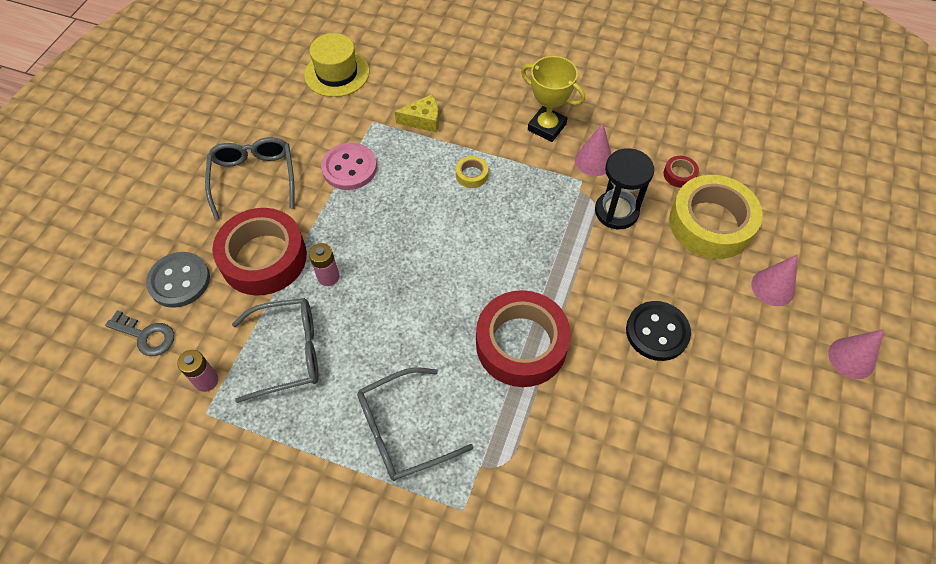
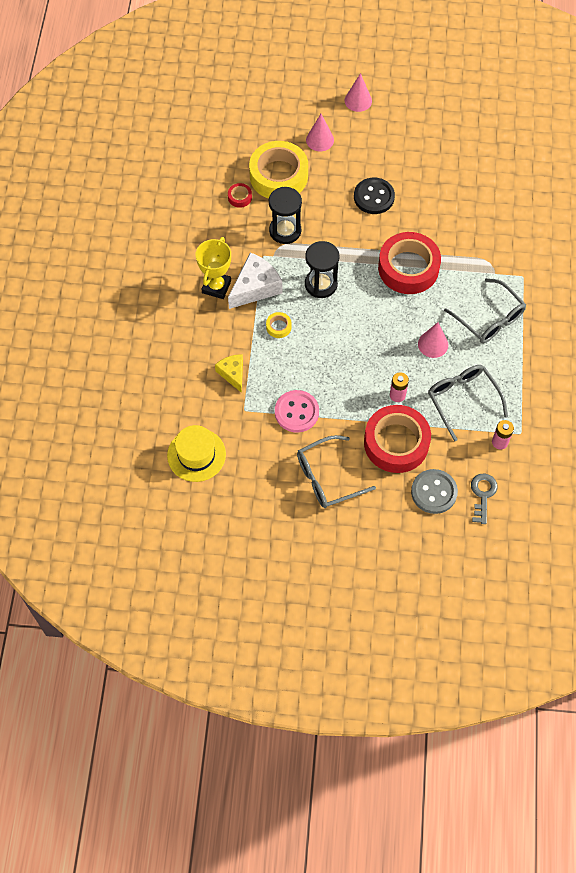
camera: 105 degrees left, 5 degrees up
pink cone [575,123,611,176] -> pink cone moved to [418,322,448,358]
none -> white cheese [228,252,282,309]
none -> black hourglass [305,241,339,298]

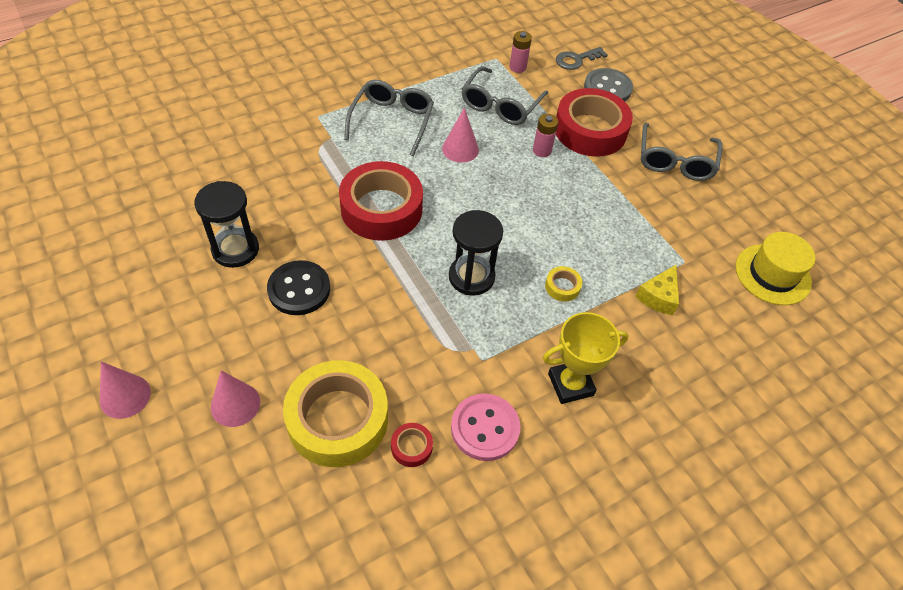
camera: 130 degrees left, 10 degrees down
white cheese [228,252,282,309] -> none
black hourglass [269,187,302,244] -> black hourglass moved to [194,181,259,268]
pink button [275,390,319,433] -> pink button moved to [451,393,520,461]
grey glasses [297,435,376,508] -> grey glasses turned 75 degrees clockwise [641,123,722,181]

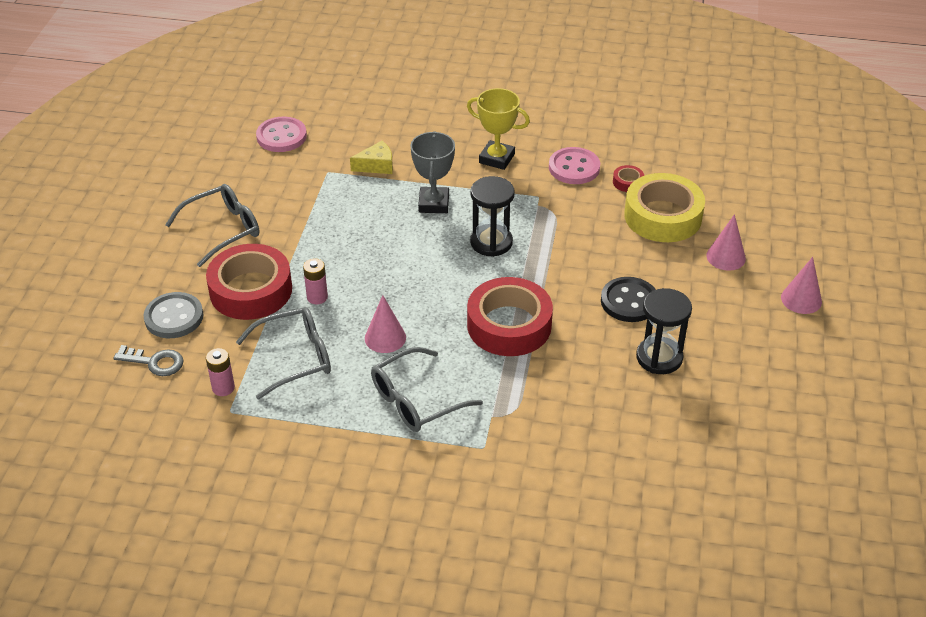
camera: 135 degrees left, 10 degrees down
yellow tape [545,266,582,302] -> grey trophy [410,131,455,213]
yellow hat [736,232,816,305] -> pink button [256,117,307,152]

